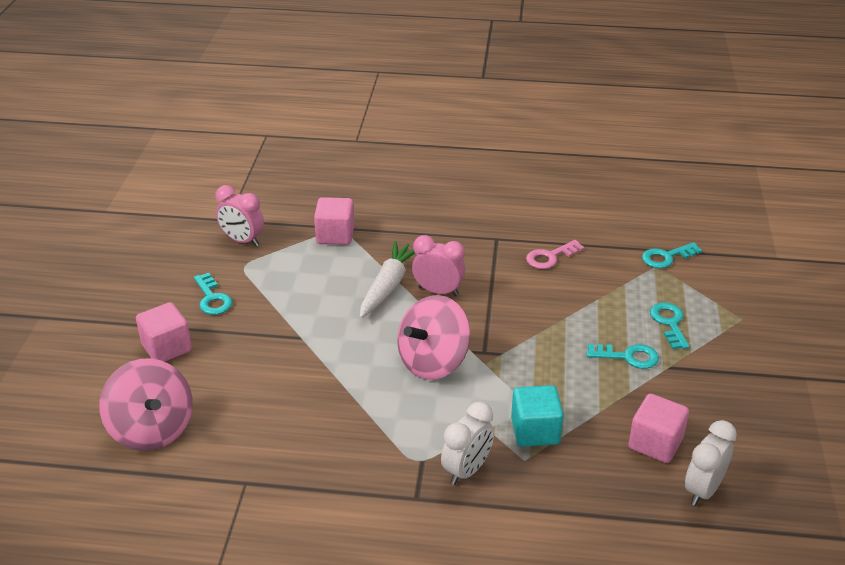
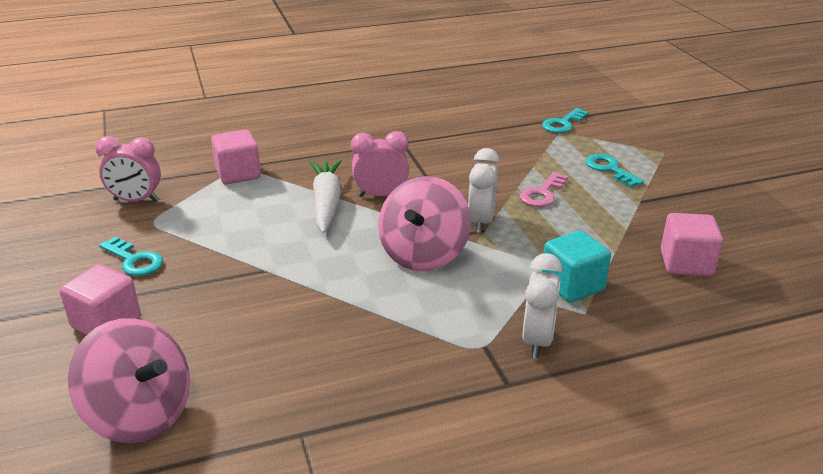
camera: 25 degrees left, 5 degrees down
pink key [526,240,584,269] -> pink key moved to [520,172,568,207]
turquoise key [587,344,659,369] -> none
white clock [685,420,737,506] -> white clock moved to [468,148,499,233]

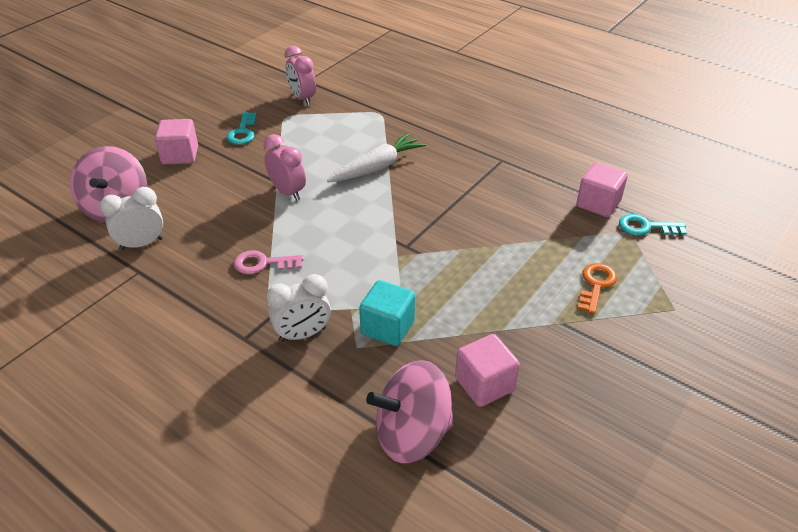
camera: 55 degrees right, 10 degrees up
pink cube [211,130,261,184] -> pink cube moved to [576,162,628,217]
pink clock [351,131,409,197] -> pink clock moved to [263,134,306,201]
pink spinning top [378,176,471,271] -> pink spinning top moved to [366,360,455,463]
white clock [468,148,499,233] -> white clock moved to [100,187,163,250]
pink key [520,172,568,207] -> pink key moved to [234,250,304,274]
turquoise key [586,154,644,187] -> orange key [577,263,617,314]

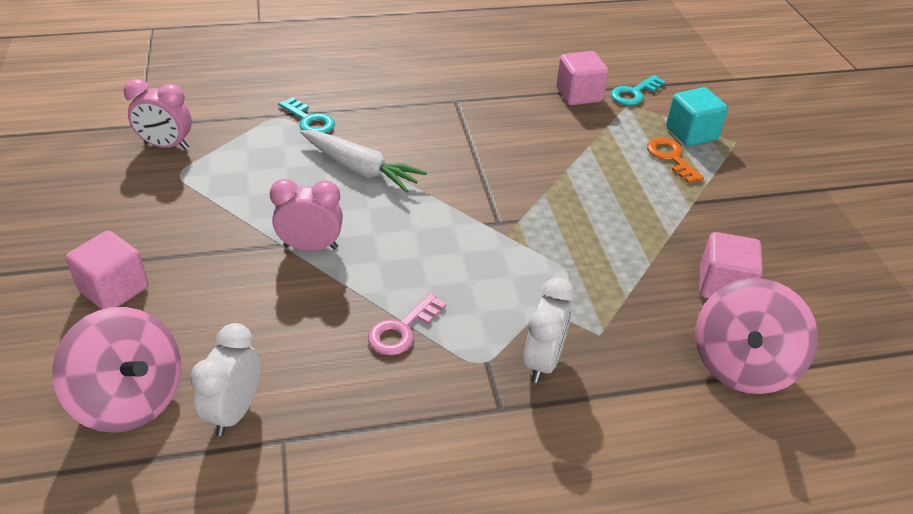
camera: 50 degrees left, 0 degrees up
turquoise key [227,112,256,145] -> turquoise key moved to [279,97,335,133]
white carrot [327,133,426,182] -> white carrot turned 120 degrees clockwise [300,130,427,193]
turquoise cube [359,280,415,346] -> turquoise cube moved to [666,87,728,146]

